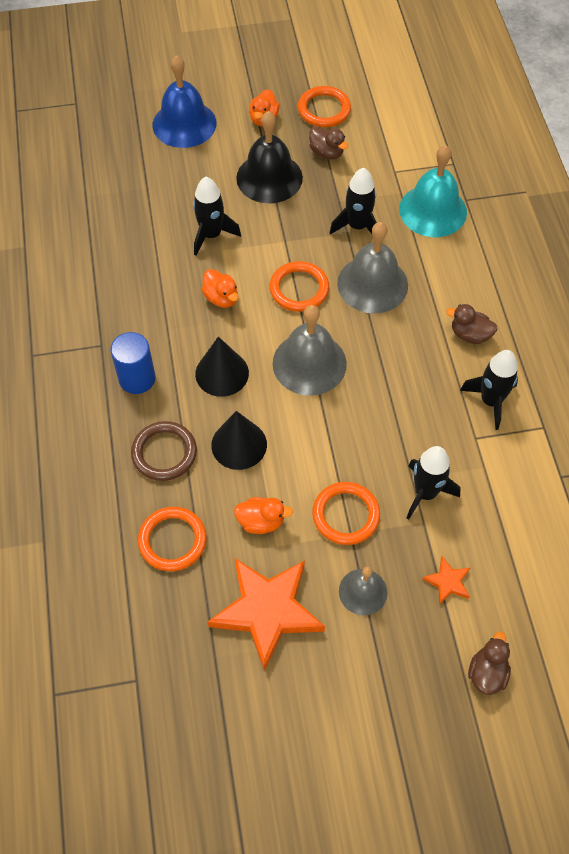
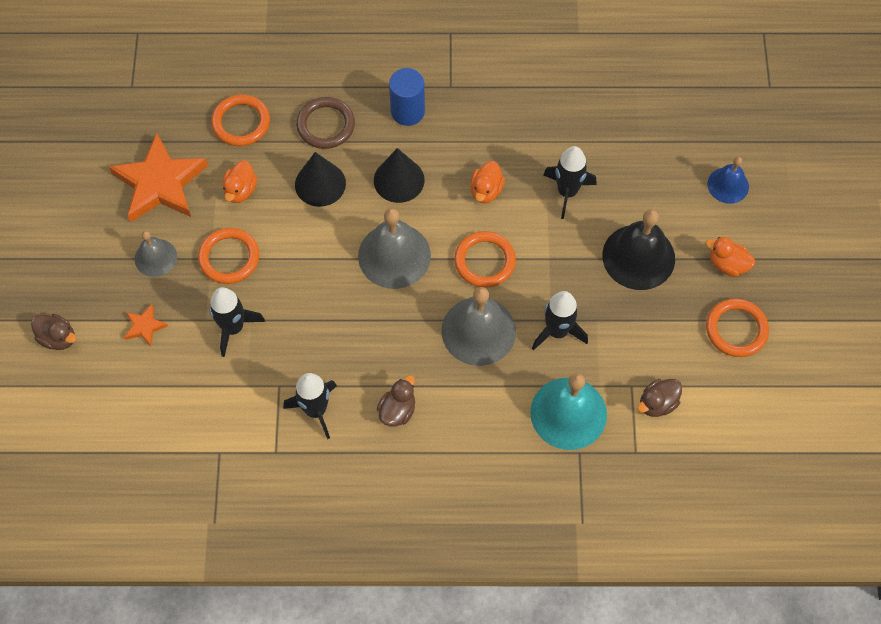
camera: 100 degrees right, 5 degrees up
blue bell [153,55,217,148] -> blue bell [708,157,749,204], size x0.58
orange duck [201,269,238,308] -> orange duck turned 45 degrees counterclockwise [470,161,505,203]
brown duck [309,126,348,160] -> brown duck moved to [637,379,682,417]

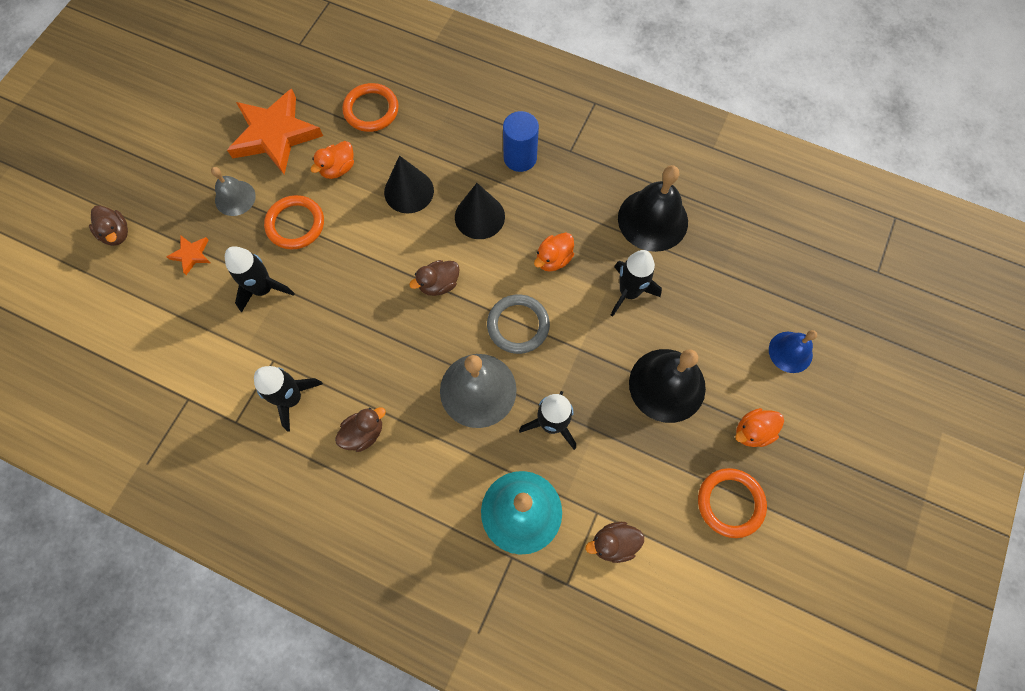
camera: 25 degrees right, 5 degrees up
brown ring [296,97,355,149] -> none
grey bell [358,208,431,289] -> brown duck [409,260,460,296]
orange ring [454,231,516,288] -> grey ring [487,294,550,354]
orange duck [706,237,755,277] -> orange duck turned 75 degrees counterclockwise [735,408,784,447]
none -> black bell [618,165,688,252]

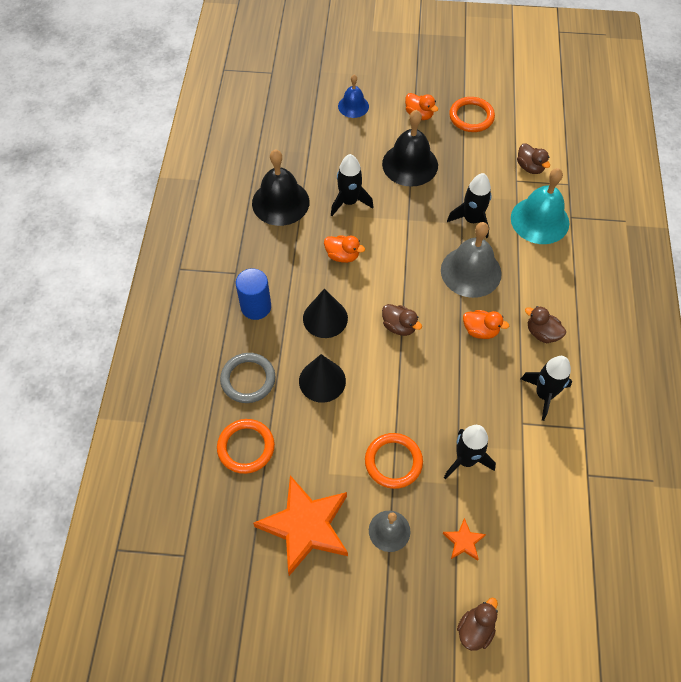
camera: 110 degrees left, 10 degrees down
orange duck [311,141,354,179] -> orange duck moved to [463,310,509,339]
grey ring [487,294,550,354] -> grey ring moved to [220,353,275,403]

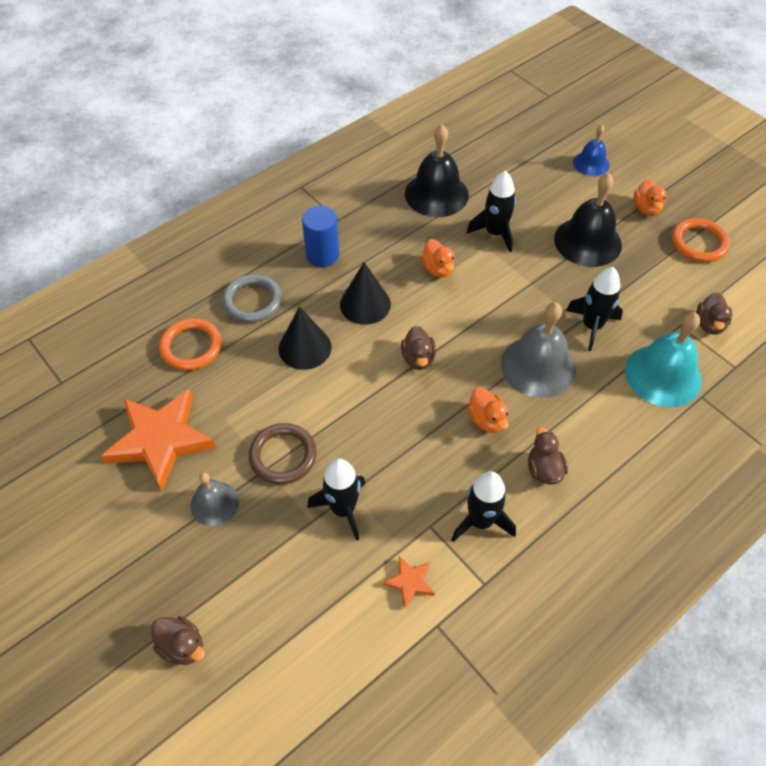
camera: 45 degrees right, 5 degrees down
orange ring [365,433,423,489] -> brown ring [248,423,317,484]
orange star [442,518,486,561] -> orange star moved to [383,556,435,609]
brown duck [457,598,498,651] -> brown duck turned 45 degrees clockwise [151,616,205,665]

